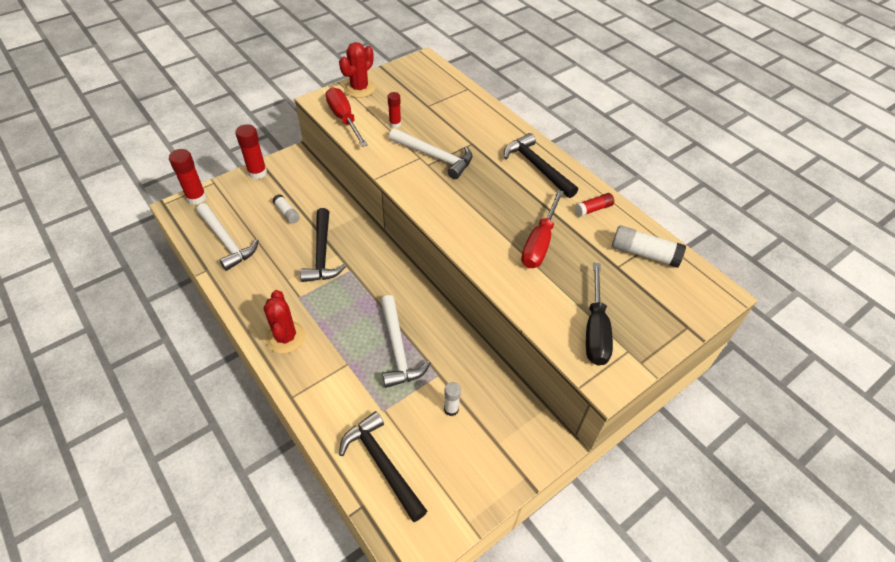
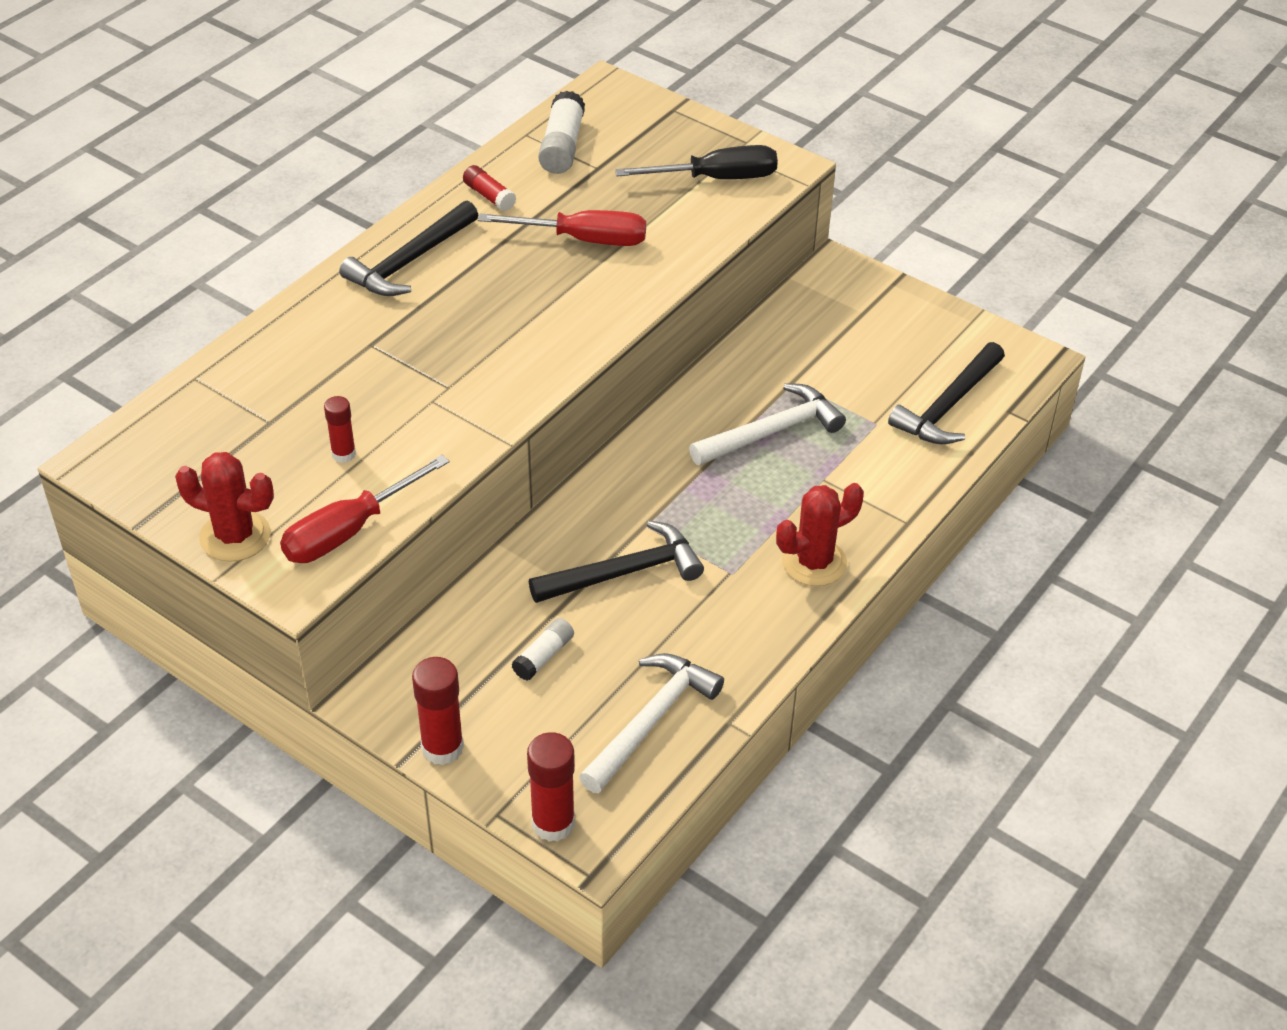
camera: 105 degrees left, 5 degrees down
white hammer [389,128,473,179] -> none
white glue stick [444,382,461,416] -> none

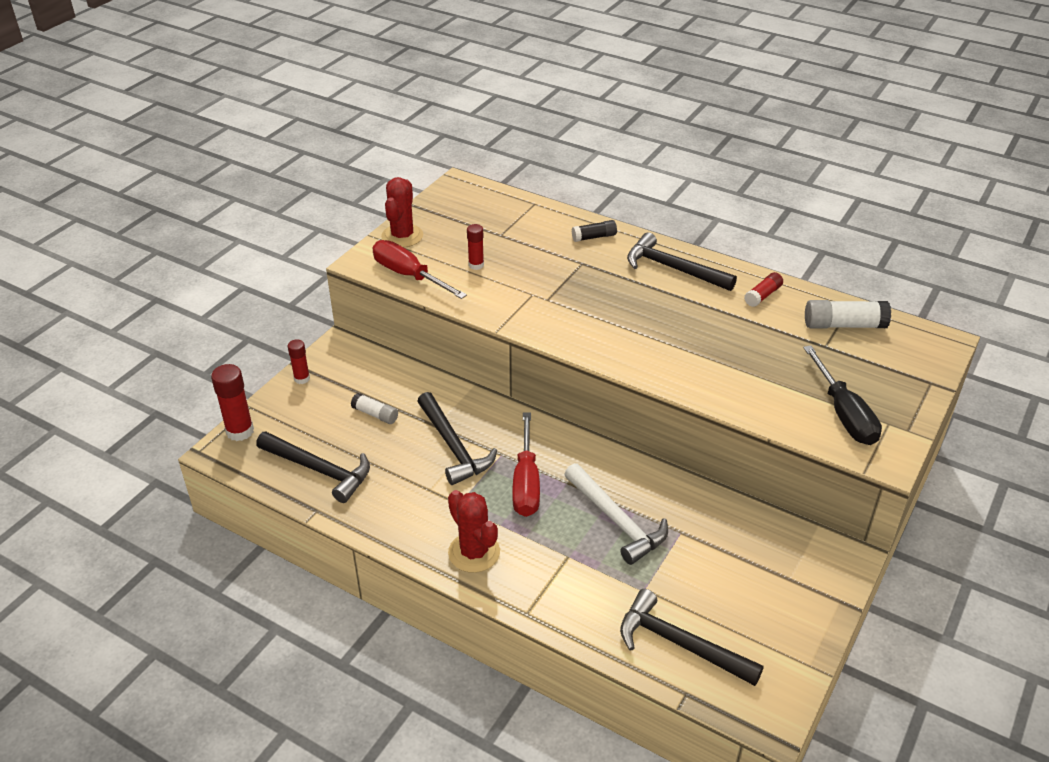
camera: 85 degrees right, 5 degrees down
red glue stick [412,657,464,765] -> red glue stick [288,339,310,384], size x0.61
red screwdriver [478,210,646,246] -> red screwdriver moved to [512,412,540,517]
white hammer [579,653,724,793] -> black hammer [256,432,370,503]
none -> black glue stick [572,220,617,242]

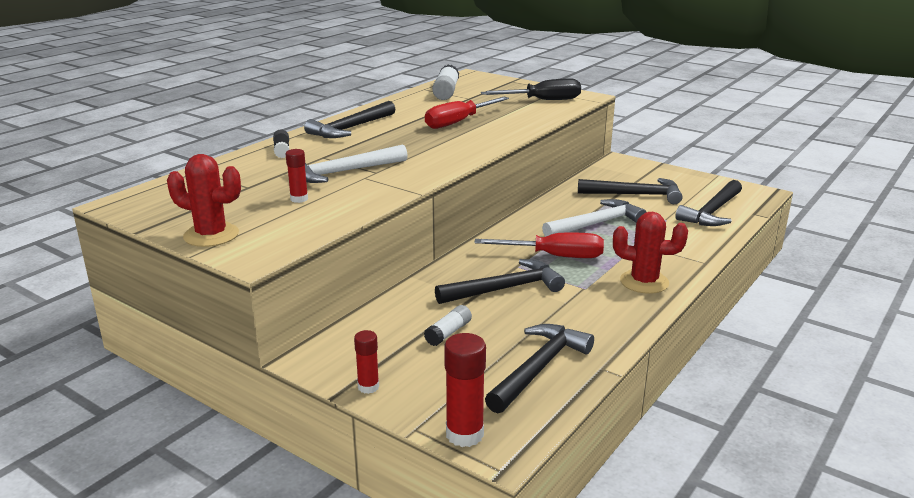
camera: 85 degrees left, 15 degrees down
red screwdriver [372,240,467,299] -> red screwdriver moved to [425,97,509,129]
red cactus [448,490,500,573] -> red cactus turned 45 degrees clockwise [613,212,688,294]
red glue stick [744,272,783,307] -> none
none -> white hammer [305,144,408,183]
none -> black hammer [578,178,682,204]

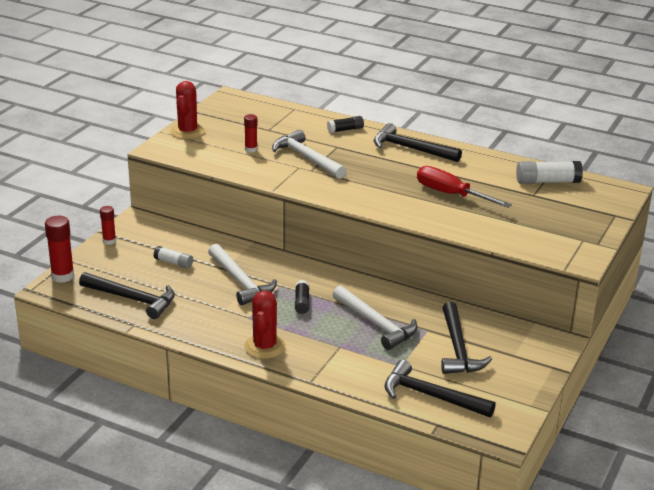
camera: 80 degrees right, 5 degrees up
black hammer [435,259,565,304] -> white hammer [208,244,277,305]
red screwdriver [474,233,604,258] -> black glue stick [295,280,309,314]
black screwdriver [481,78,581,100] -> none

